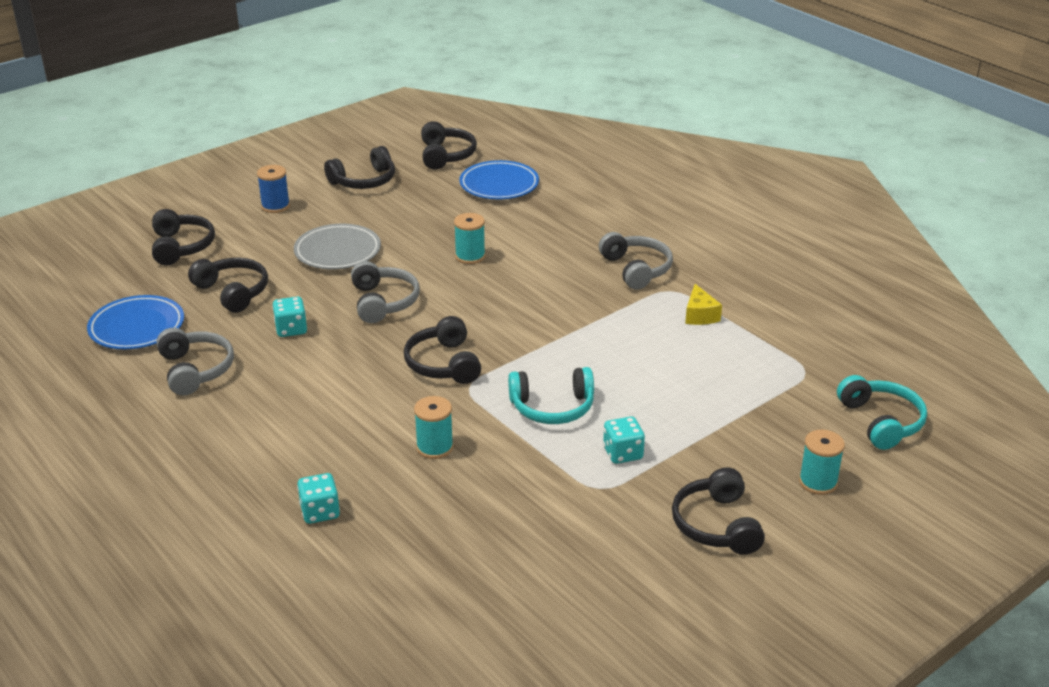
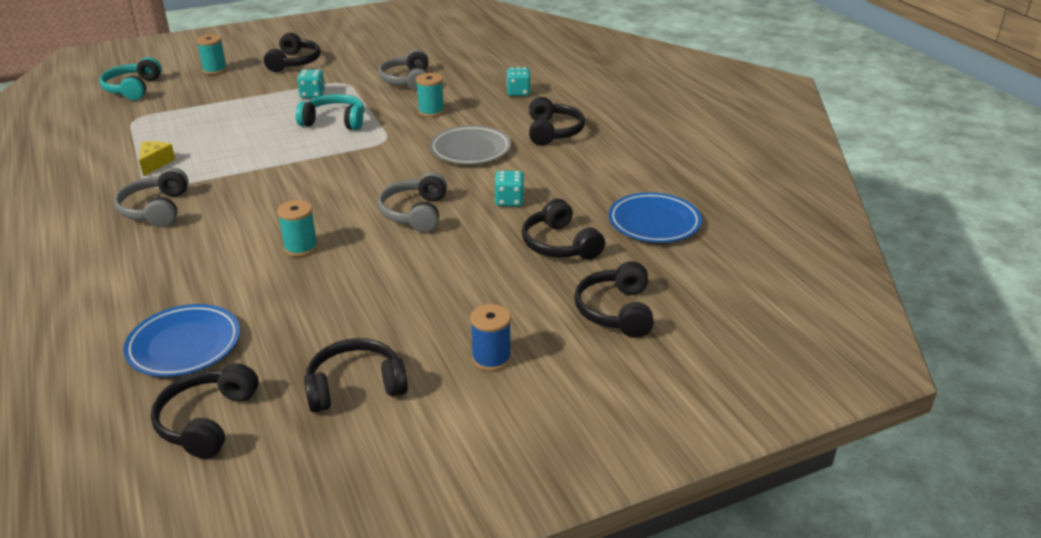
camera: 165 degrees left, 0 degrees up
grey headphones [156,328,234,395] -> grey headphones moved to [378,49,428,91]
grey plate [294,224,381,269] -> grey plate moved to [430,125,511,164]
black headphones [404,316,481,384] -> black headphones moved to [529,97,585,146]

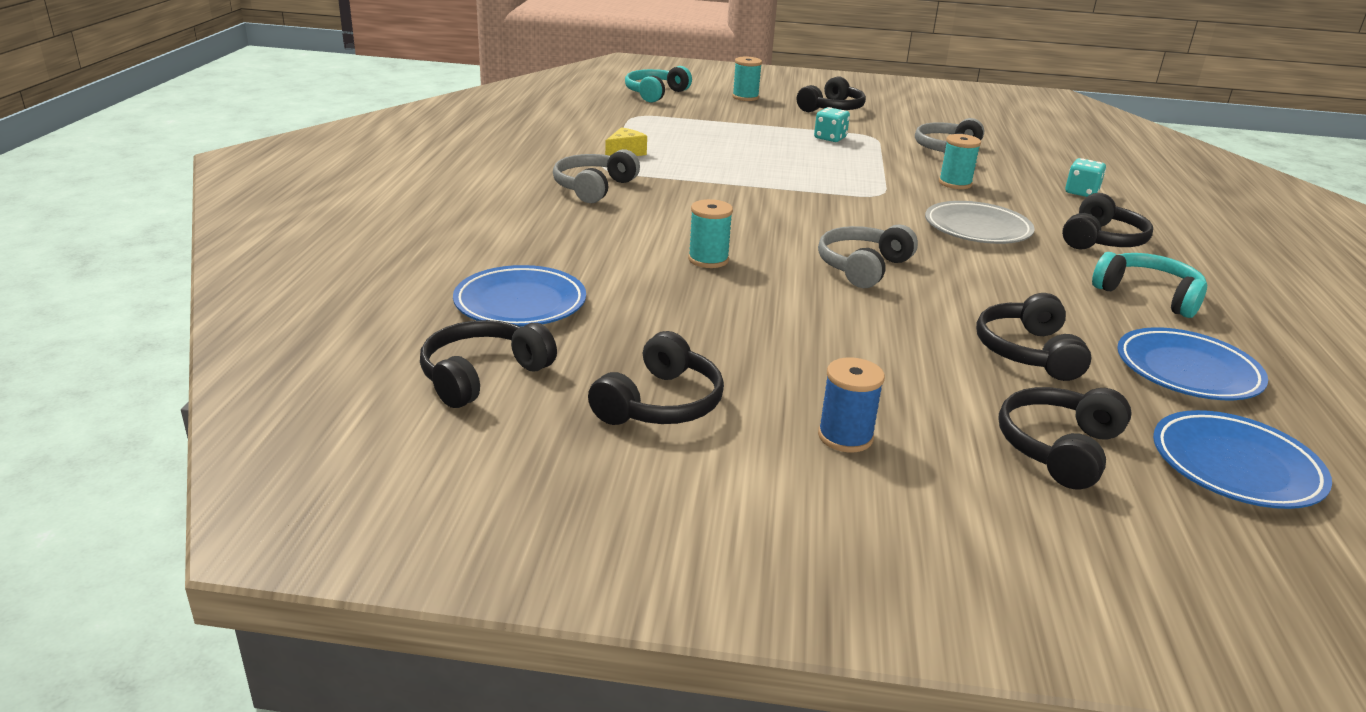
camera: 30 degrees right, 5 degrees down
turquoise headphones [296,94,364,130] -> turquoise headphones moved to [1092,252,1207,318]
black headphones [304,338,408,412] -> black headphones turned 105 degrees clockwise [588,331,724,425]
turquoise dice [495,171,524,206] -> none
none -> blue plate [1153,410,1332,509]

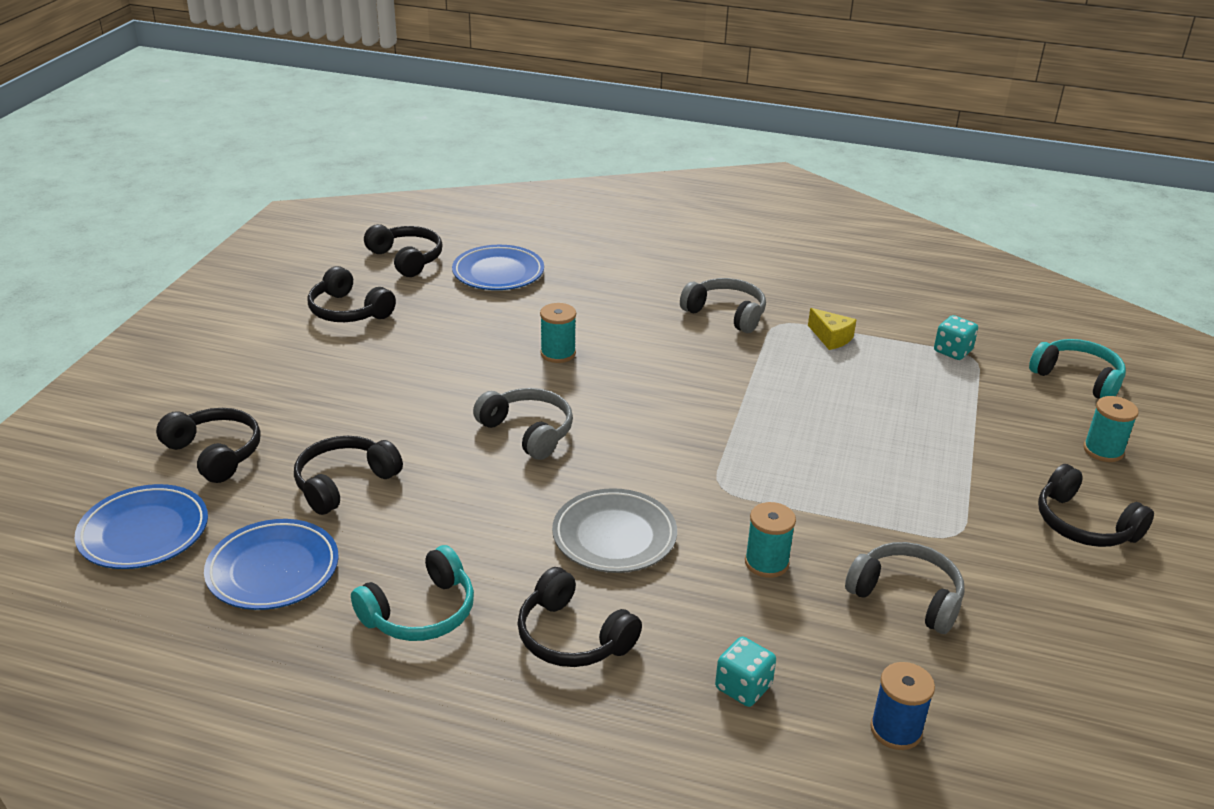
camera: 100 degrees right, 5 degrees up
turquoise dice [814,107,850,142] -> turquoise dice moved to [934,315,978,360]
blue spool [818,357,885,452] -> blue spool moved to [870,662,935,750]
black headphones [976,293,1091,381] -> black headphones turned 60 degrees counterclockwise [294,436,403,515]

